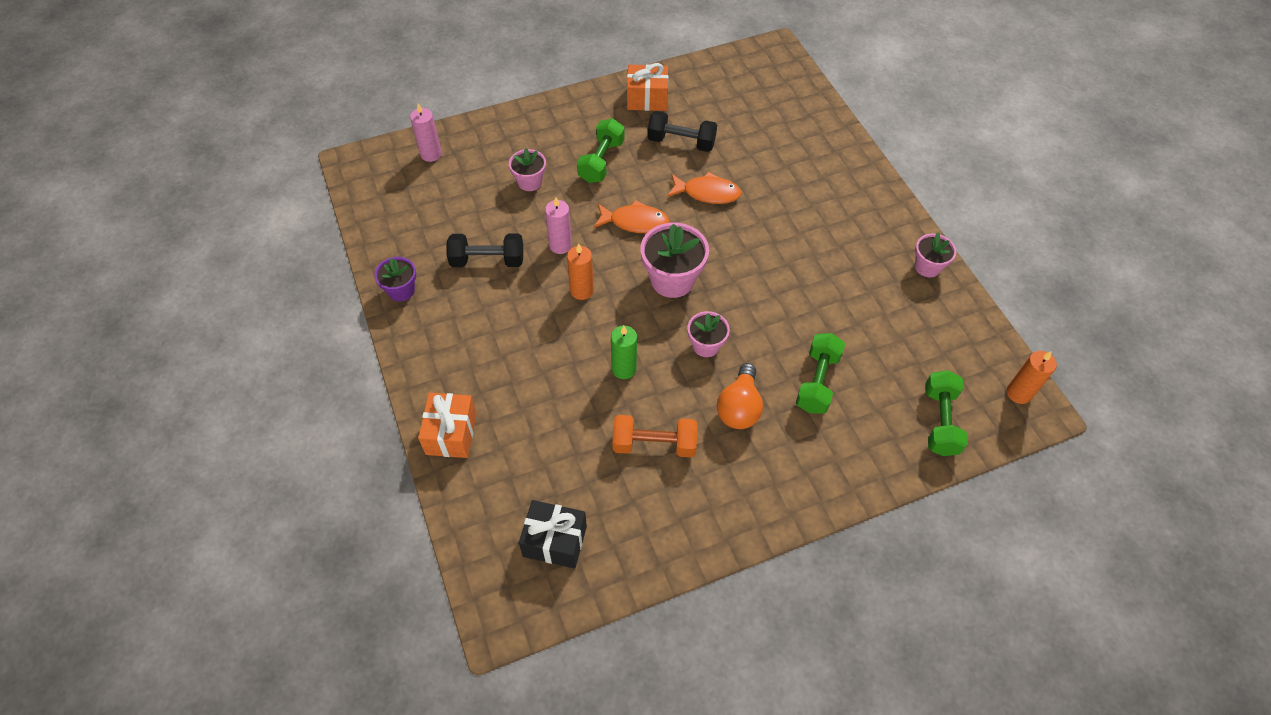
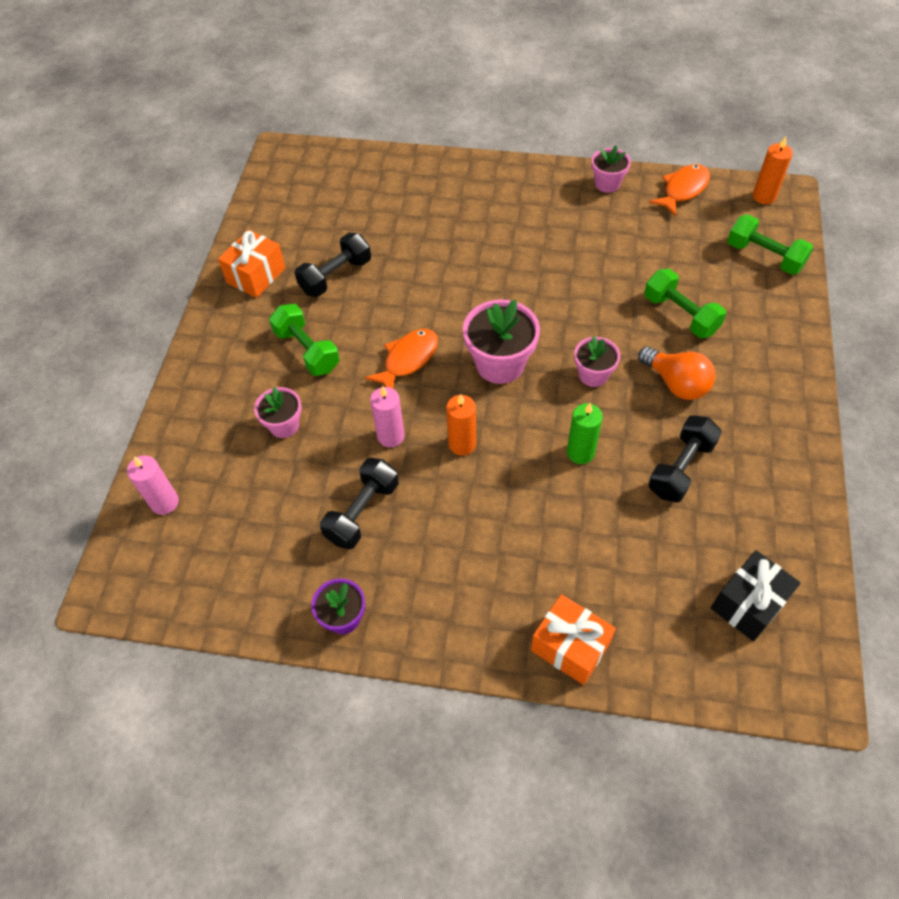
camera: 55 degrees left, 0 degrees up
orange dumbbell [613,415,697,458] -> black dumbbell [648,415,722,503]
orange fish [667,172,742,204] -> orange fish moved to [649,164,710,216]

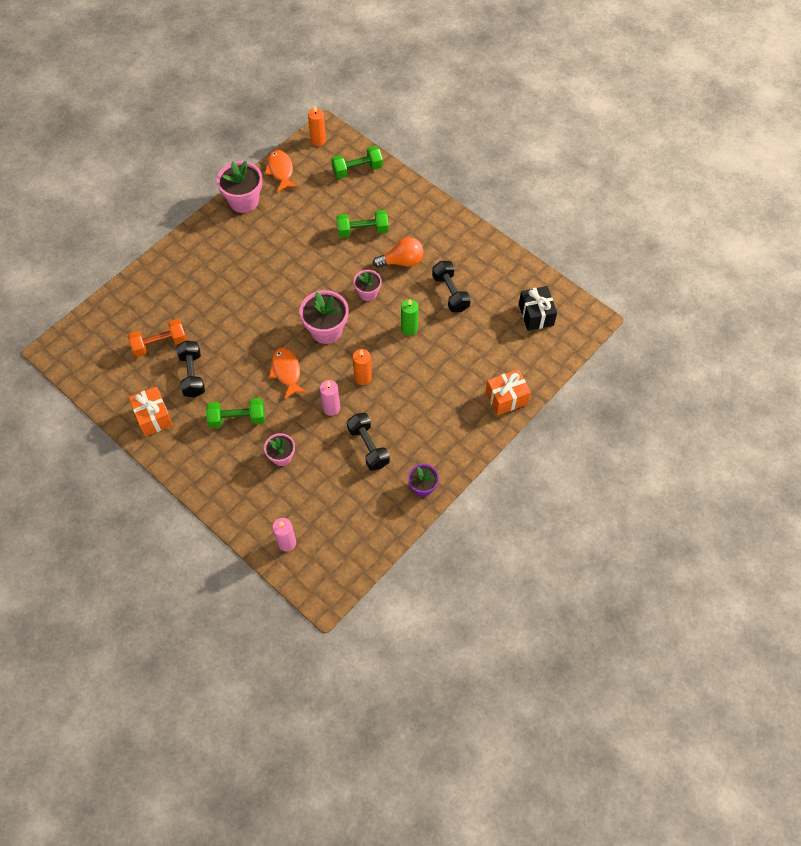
camera: 60 degrees left, 5 degrees up
pink flower pot [591,146,631,193] -> pink flower pot [217,161,263,213], size x1.68
none -> orange dumbbell [128,319,187,357]

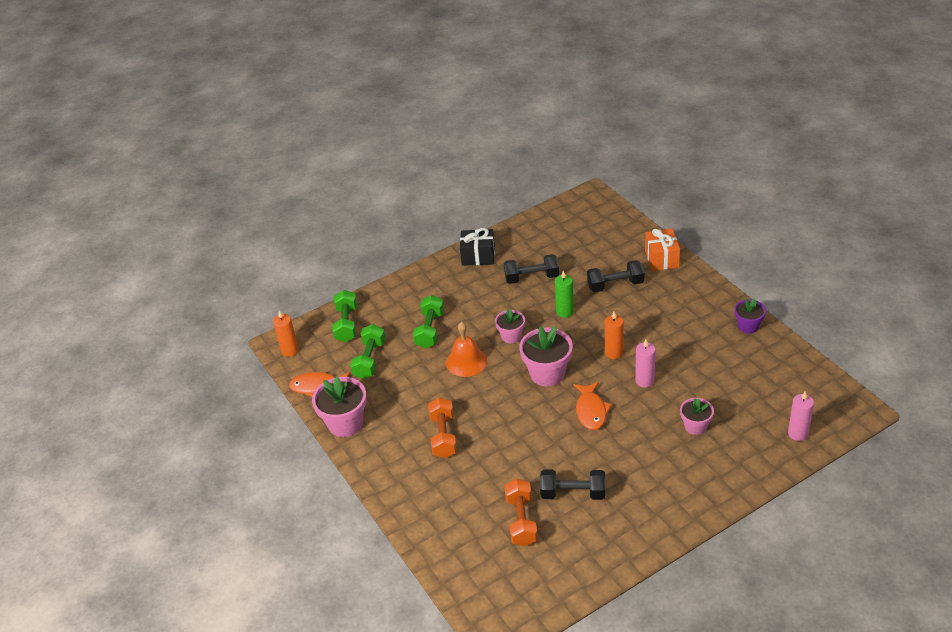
camera: 70 degrees left, 20 degrees down
orange gift [129,386,173,436] -> none
green dumbbell [206,398,265,428] -> green dumbbell moved to [350,324,386,379]
orange fish [269,348,307,399] -> orange fish turned 90 degrees counterclockwise [573,382,612,430]
black dumbbell [347,413,390,471] -> black dumbbell moved to [587,260,644,292]
orange light bulb [373,237,424,268] -> none
black gift [519,286,557,331] -> black gift moved to [460,228,495,266]
none -> orange dumbbell [428,397,457,458]
none -> orange bell [446,322,487,377]

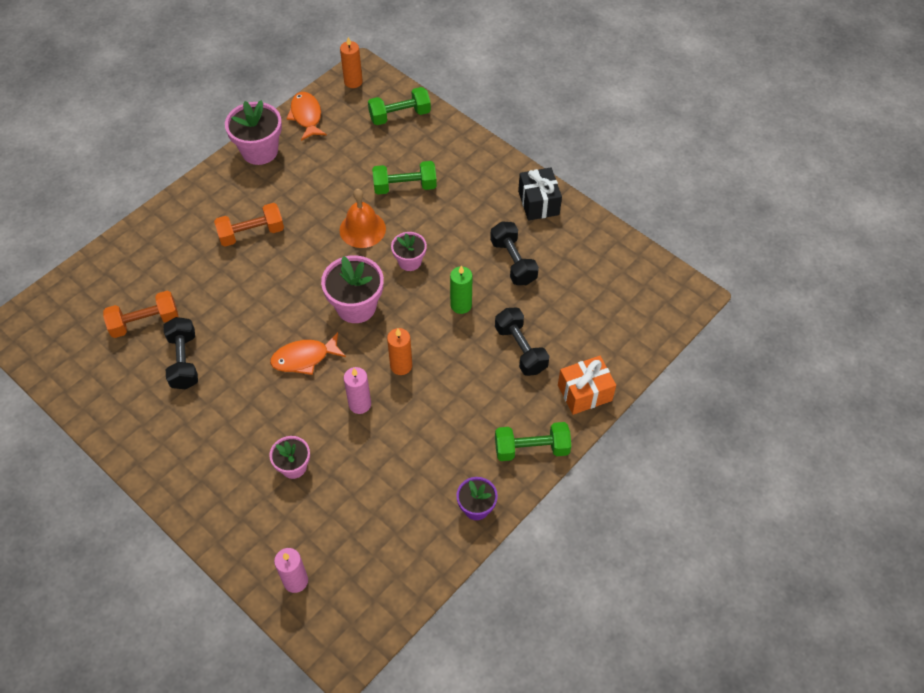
camera: 70 degrees right, 15 degrees up
green dumbbell [350,324,386,379] -> green dumbbell moved to [495,422,571,461]

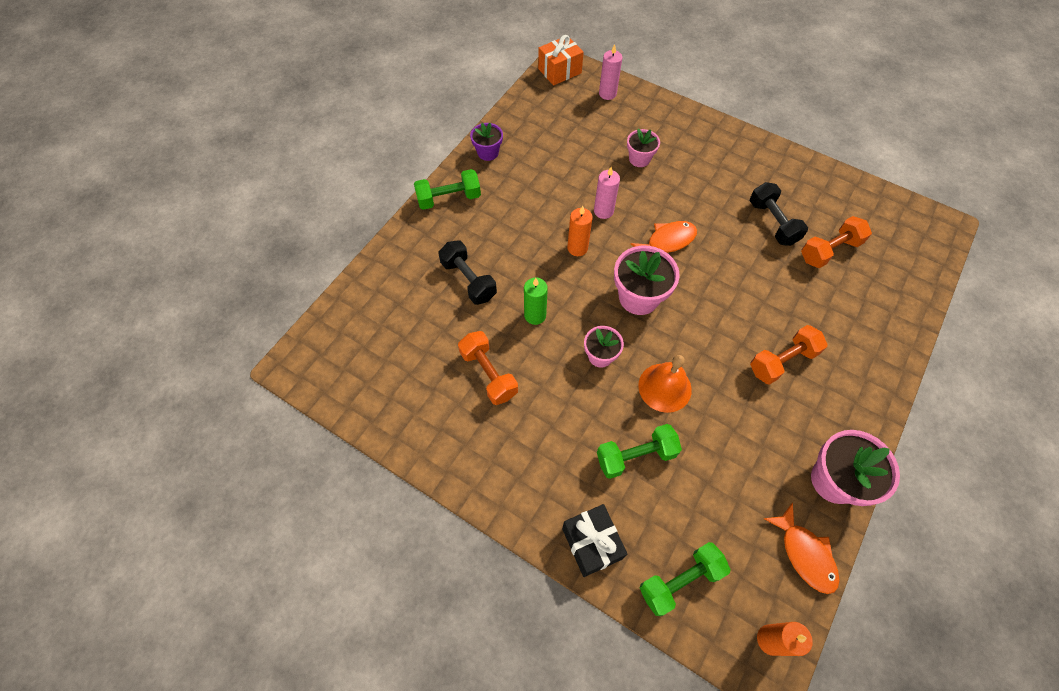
camera: 170 degrees right, 5 degrees up
black dumbbell [490,221,539,285] -> orange dumbbell [458,331,518,405]
black gift [518,168,562,221] -> black gift moved to [562,504,627,577]
orange gift [558,356,616,415] -> orange gift moved to [538,35,584,85]

